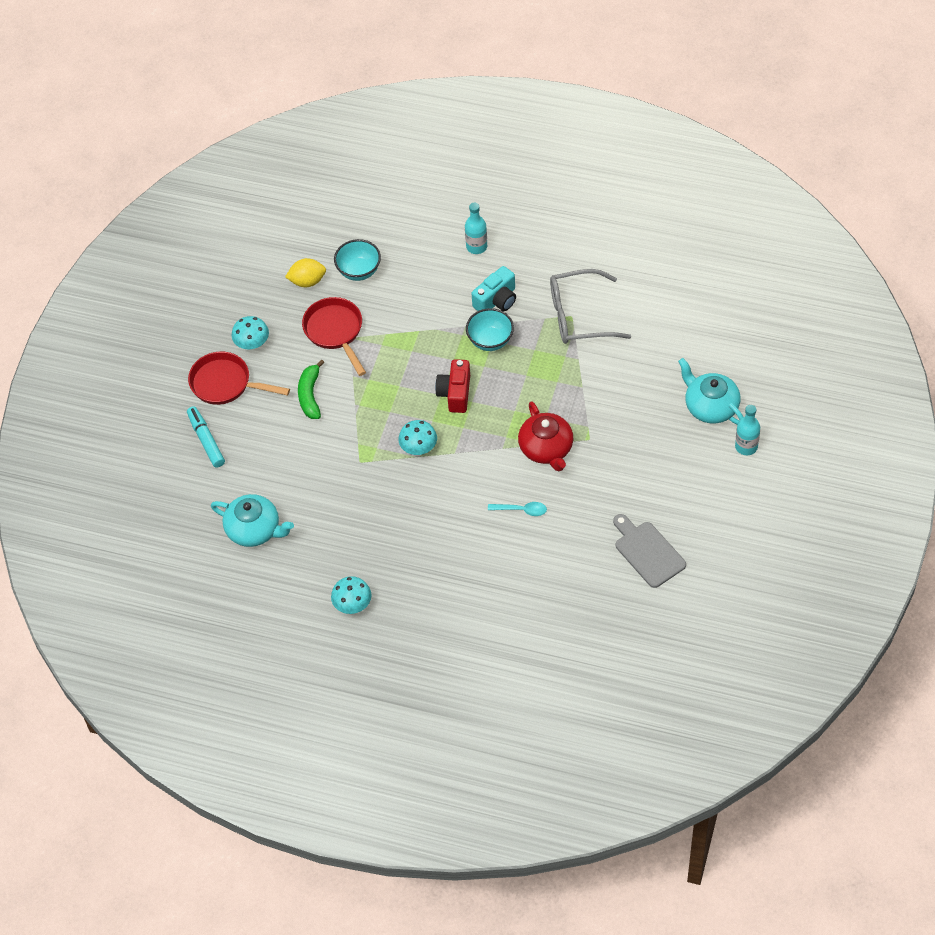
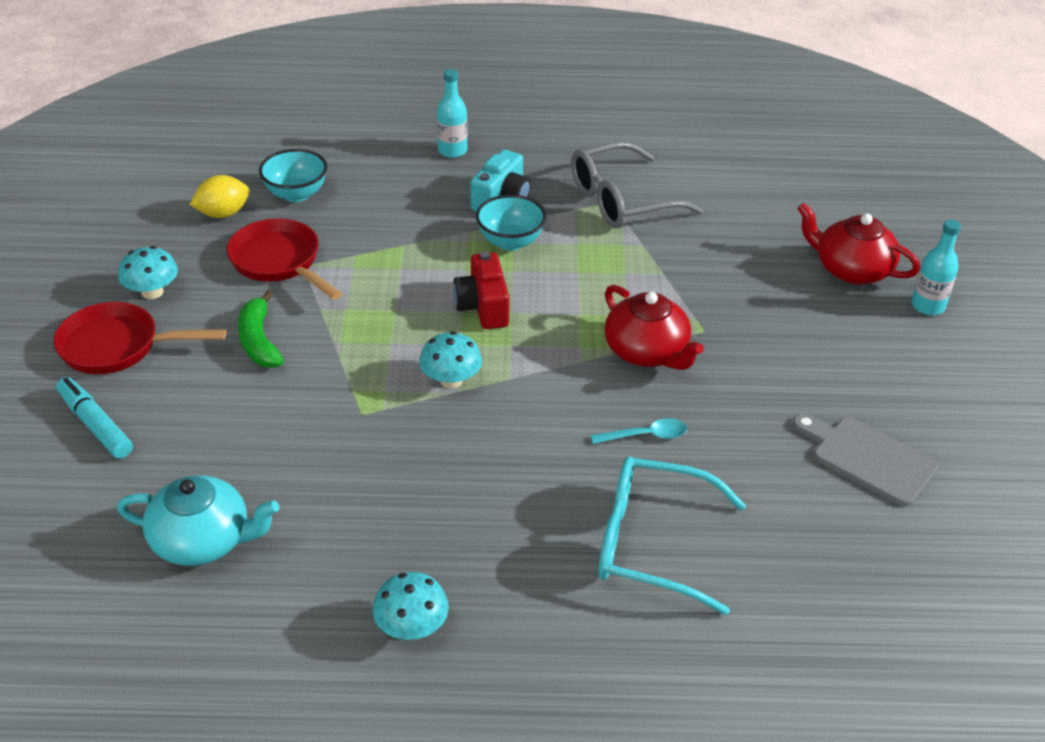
camera: 20 degrees left, 15 degrees down
turquoise teapot [678,358,743,425] -> red teapot [797,203,920,284]
none -> turquoise glasses [598,457,746,615]

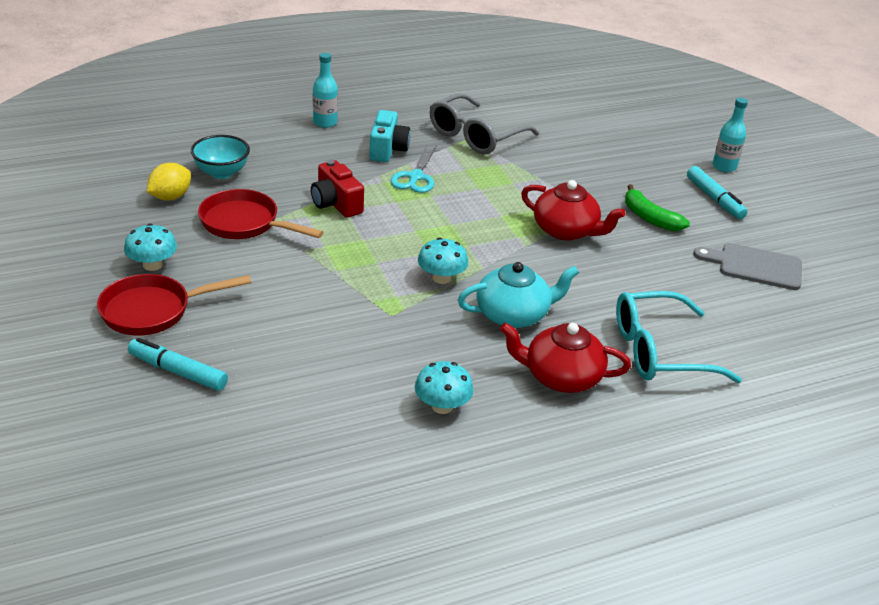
camera: 25 degrees left, 5 degrees down
turquoise teapot [117,475,279,566] -> turquoise teapot moved to [458,262,579,328]
green banana [238,291,284,368] -> green banana moved to [625,184,690,231]
turquoise mushroom [372,572,449,640] -> turquoise mushroom moved to [415,361,474,414]
red camera [453,251,509,329] -> red camera moved to [311,160,364,218]
turquoise bowl [476,195,547,251] -> turquoise scissors [391,145,437,193]
turquoise spoon [591,418,687,444] -> none
red teapot [797,203,920,284] -> red teapot moved to [500,323,631,393]
none -> turquoise marker [687,166,747,219]

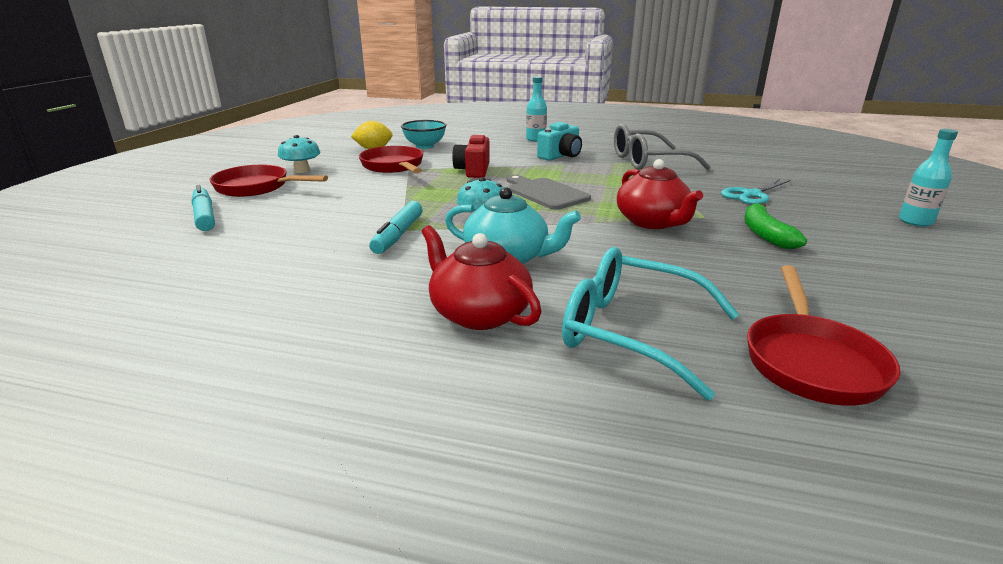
camera: 40 degrees right, 10 degrees down
turquoise scissors [391,145,437,193] -> turquoise scissors moved to [721,179,790,205]
turquoise mushroom [415,361,474,414] -> none
turquoise marker [687,166,747,219] -> turquoise marker moved to [369,201,423,254]
grey cutting board [693,243,802,290] -> grey cutting board moved to [507,175,591,210]
none -> red pan [747,265,901,406]

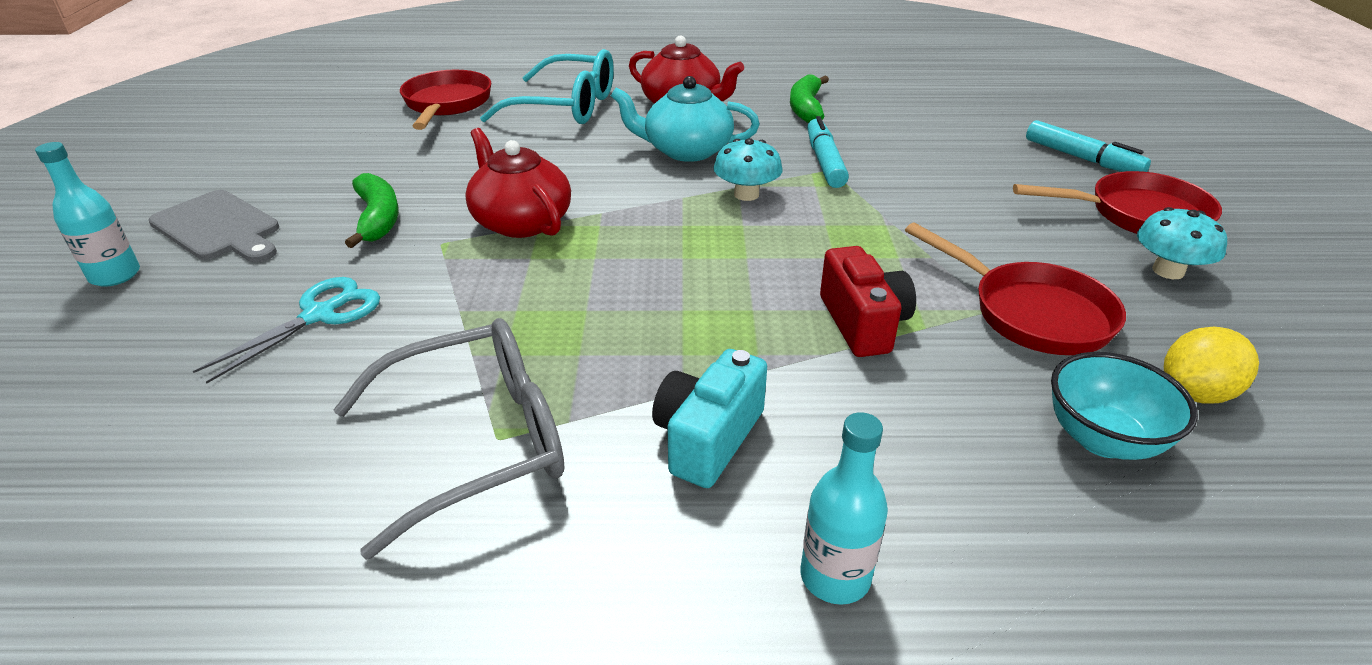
camera: 165 degrees right, 10 degrees up
grey cutting board [507,175,591,210] -> grey cutting board moved to [148,190,279,262]
none -> green banana [790,74,829,123]

